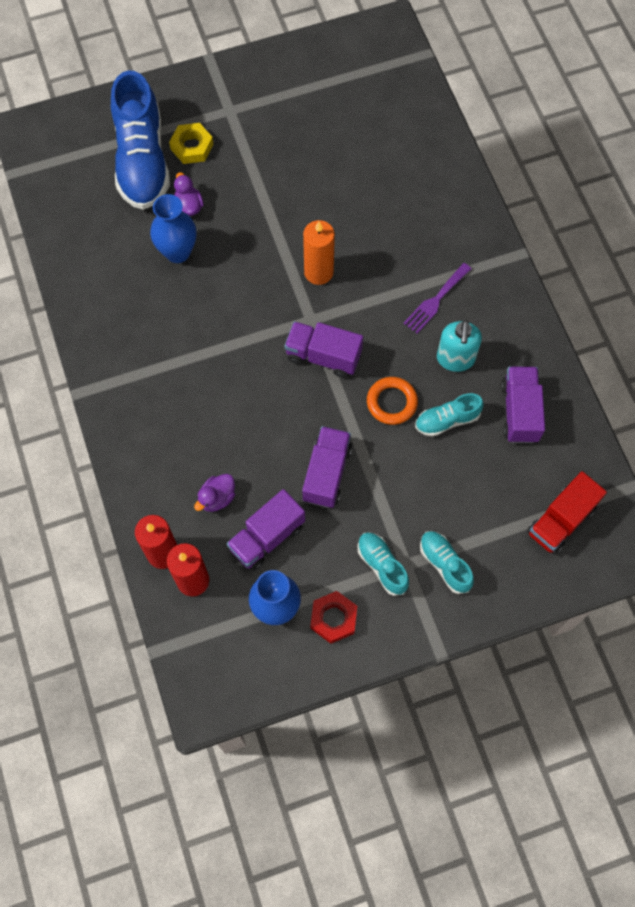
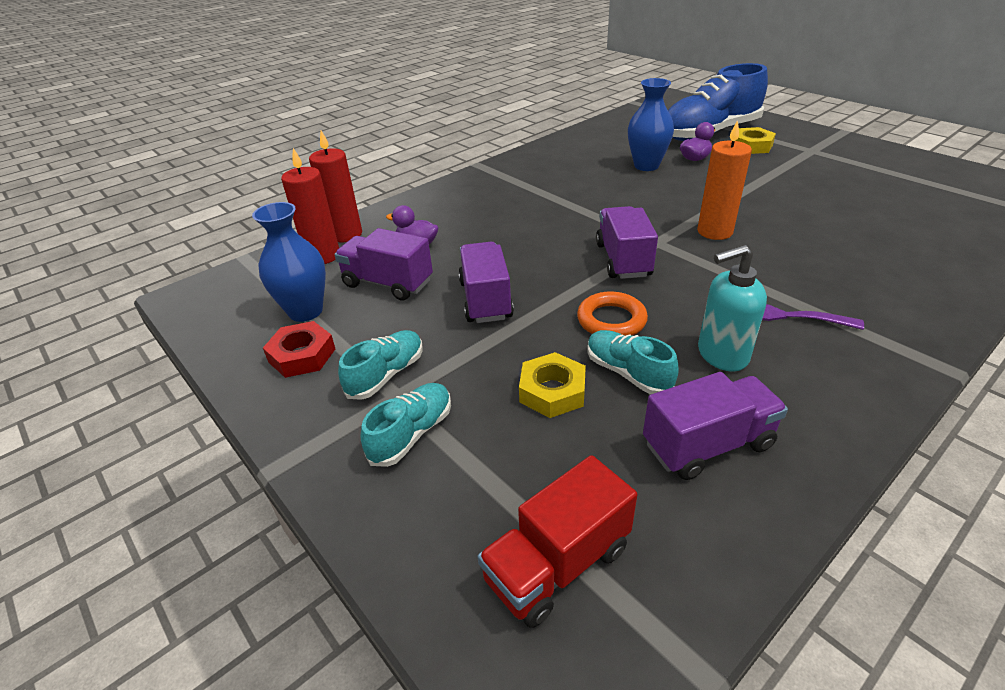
camera: 70 degrees right, 30 degrees down
purple truck [302,426,352,508] -> purple truck turned 90 degrees counterclockwise [458,242,514,323]
red truck [527,471,607,555] -> red truck turned 60 degrees counterclockwise [477,455,637,628]
none -> yellow nut [519,352,586,418]

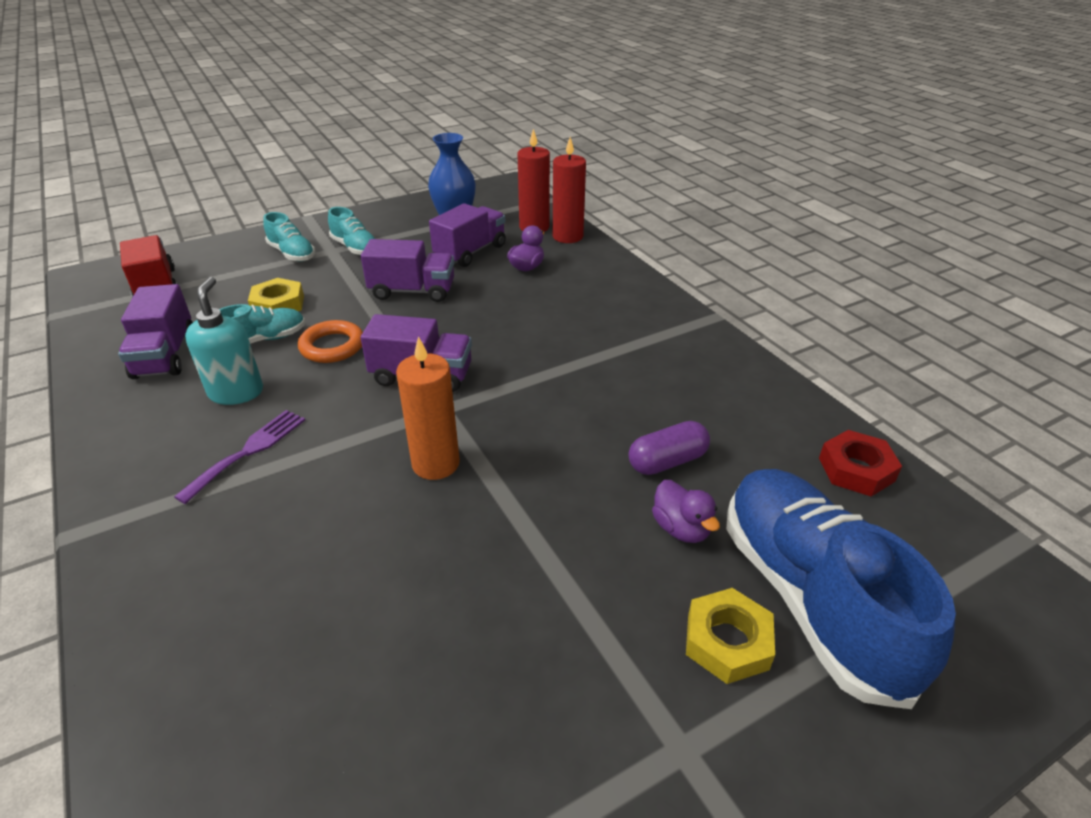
camera: 100 degrees right, 0 degrees up
red nut [263,321,335,378] -> red nut moved to [819,430,902,497]
blue vase [628,78,674,171] -> purple capsule [629,421,710,475]

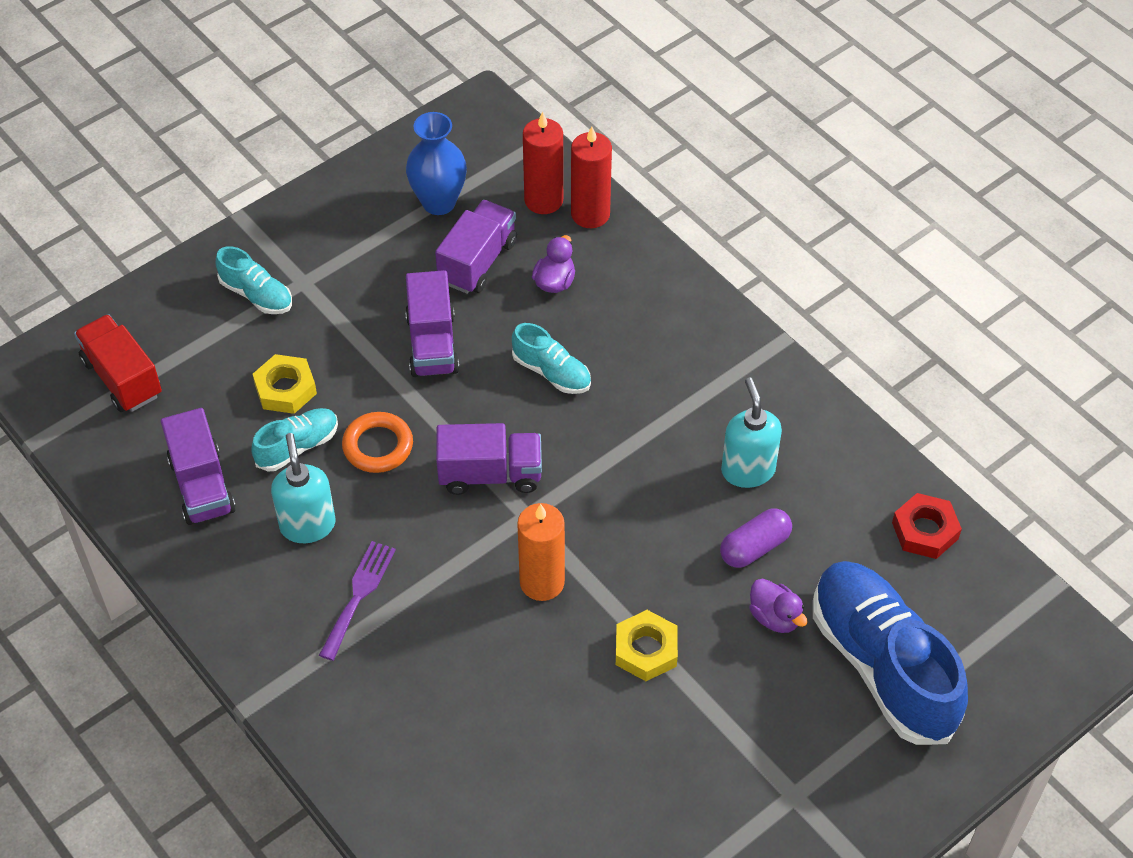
camera: 10 degrees left, 15 degrees up
turquoise shoe [328,207,375,255] -> turquoise shoe moved to [512,323,591,394]
purple truck [361,239,454,302] -> purple truck turned 90 degrees clockwise [405,270,459,377]
yellow nut [686,588,775,684] -> yellow nut moved to [616,610,678,681]
none -> turquoise soap dispenser [721,378,782,488]

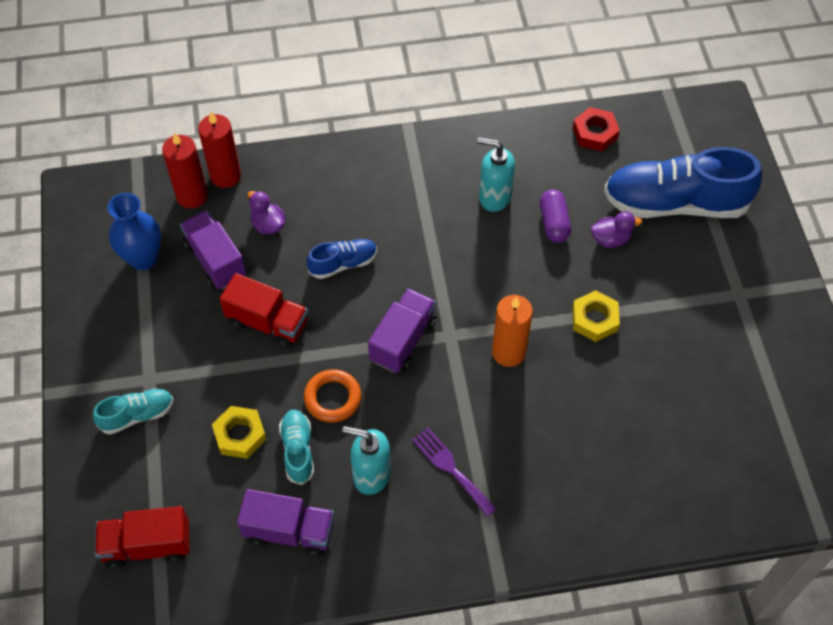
camera: 60 degrees left, 5 degrees up
purple truck [405,270,459,377] -> red truck [220,273,308,348]
turquoise shoe [512,323,591,394] -> blue shoe [307,239,377,279]

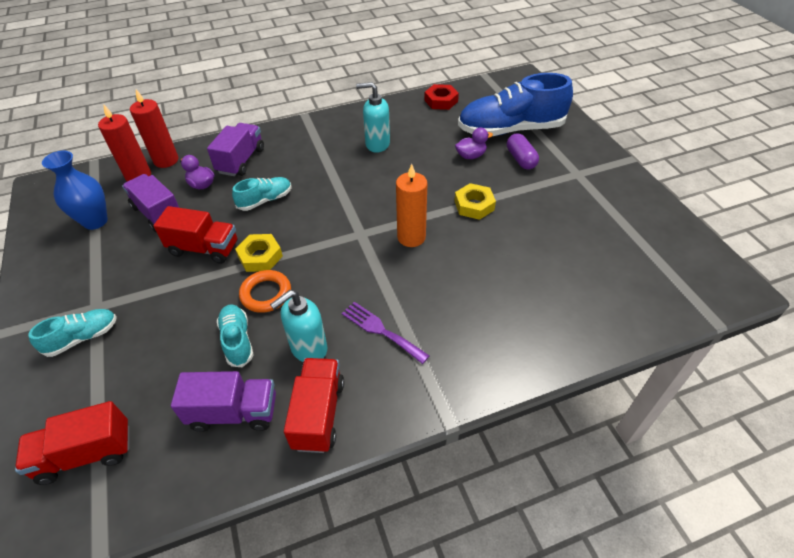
camera: 10 degrees left, 10 degrees down
yellow nut [212,406,266,459] -> yellow nut moved to [235,234,283,272]
blue shoe [307,239,377,279] -> turquoise shoe [232,177,291,211]
turquoise soap dispenser [342,426,391,495] -> turquoise soap dispenser turned 45 degrees counterclockwise [270,290,327,362]
purple truck [368,289,436,373] -> purple truck moved to [207,123,264,176]
purple capsule [540,189,571,243] -> purple capsule moved to [507,133,539,170]
none -> red truck [284,358,344,453]

